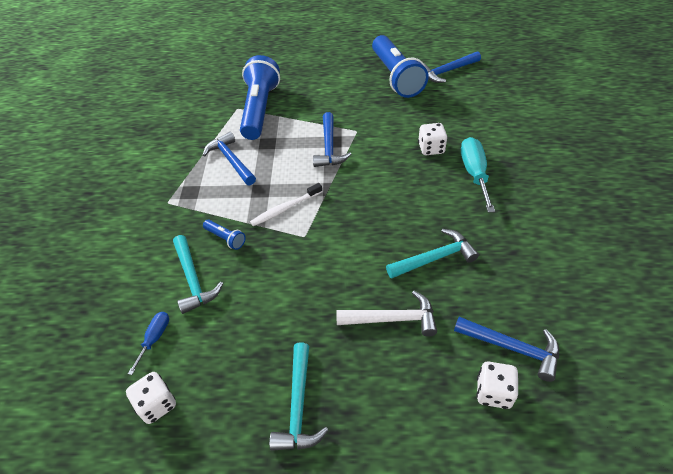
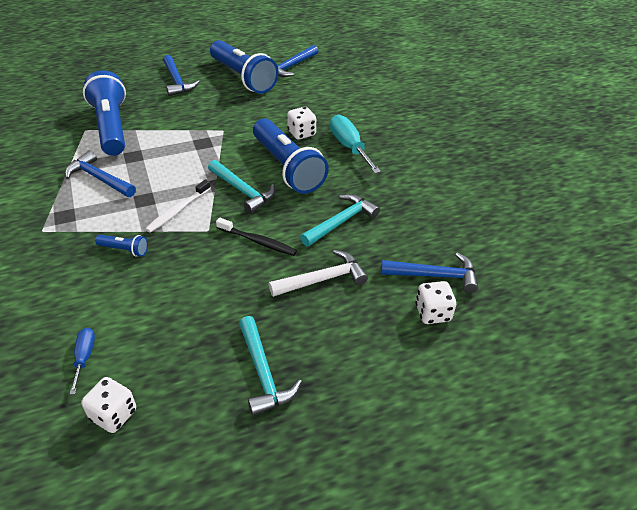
camera: 25 degrees left, 5 degrees down
turquoise hammer [173,235,223,314] -> turquoise hammer moved to [208,160,275,214]
blue hammer [313,112,351,167] -> blue hammer moved to [163,55,200,96]
none -> black toothbrush [216,218,297,256]
none -> blue flashlight [253,118,329,194]

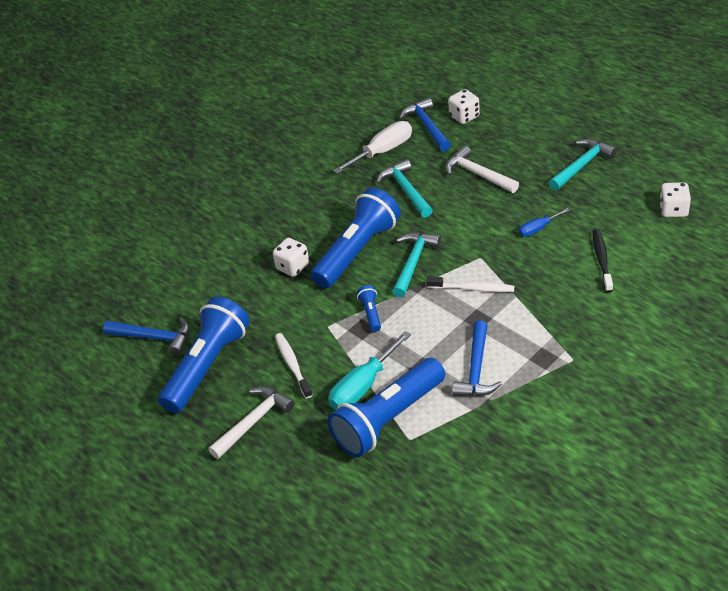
camera: 110 degrees left, 0 degrees up
blue screwdriver [70,328,95,395] -> blue screwdriver moved to [519,208,570,237]
blue flashlight [95,235,148,257] -> blue flashlight moved to [357,285,381,332]
blue hammer [163,55,200,96] -> white hammer [208,386,295,459]
black toothbrush [216,218,297,256] -> black toothbrush moved to [593,229,613,292]
turquoise hammer [300,194,380,246] -> turquoise hammer turned 45 degrees clockwise [376,159,433,218]
turquoise screwdriver [330,115,381,173] -> turquoise screwdriver moved to [328,331,411,410]
none -> white toothbrush [275,333,313,399]
none -> white screwdriver [333,121,412,174]

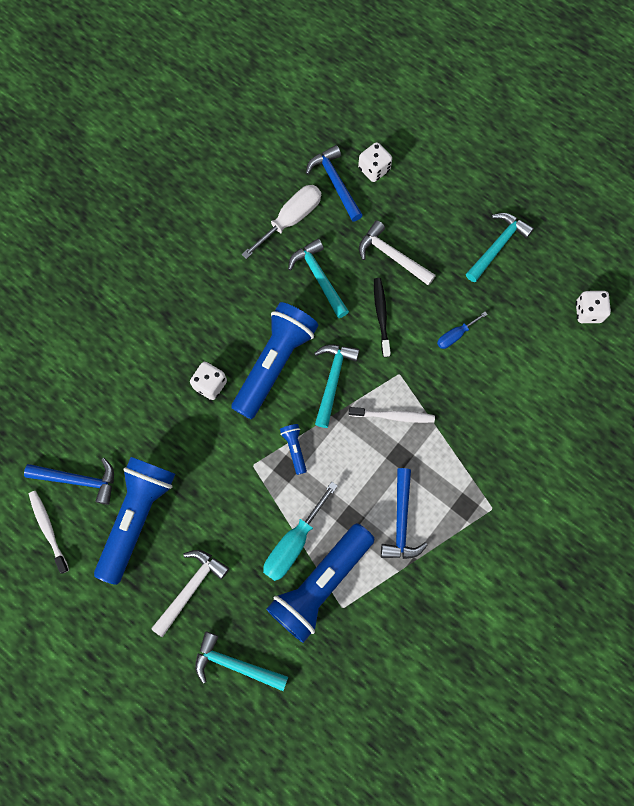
camera: 10 degrees left, 30 degrees up
white toothbrush [275,333,313,399] -> white toothbrush moved to [29,491,69,574]
black toothbrush [593,229,613,292] -> black toothbrush moved to [374,278,391,357]
none -> turquoise hammer [195,631,288,691]

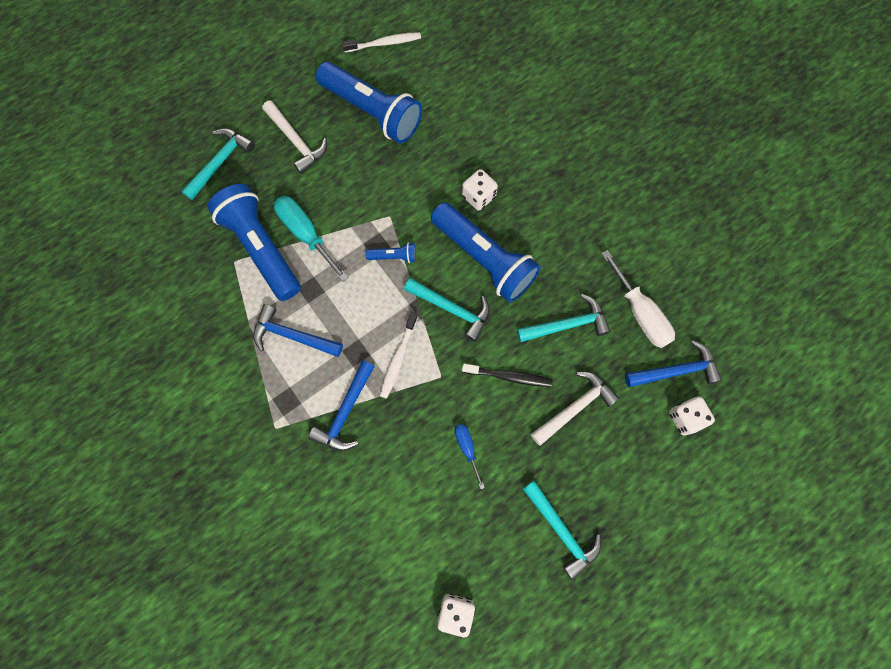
camera: 105 degrees right, 0 degrees up
blue hammer [24,458,114,505] -> blue hammer moved to [308,360,375,451]

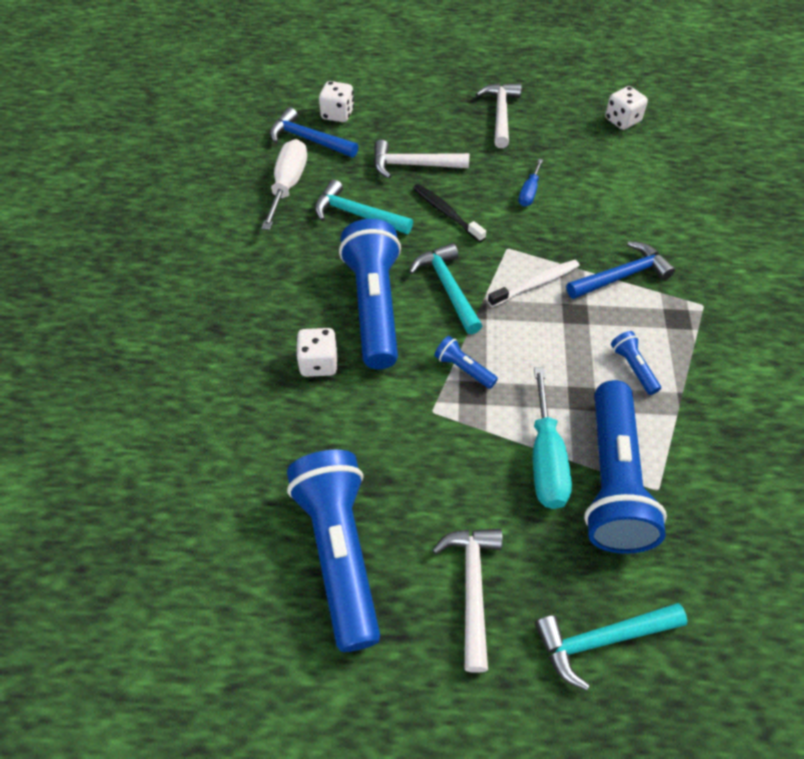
camera: 140 degrees left, 20 degrees down
blue hammer [253,304,343,357] -> blue flashlight [611,331,661,395]
white toothbrush [342,32,421,52] -> none
turquoise hammer [523,480,601,580] -> white hammer [476,83,522,148]

